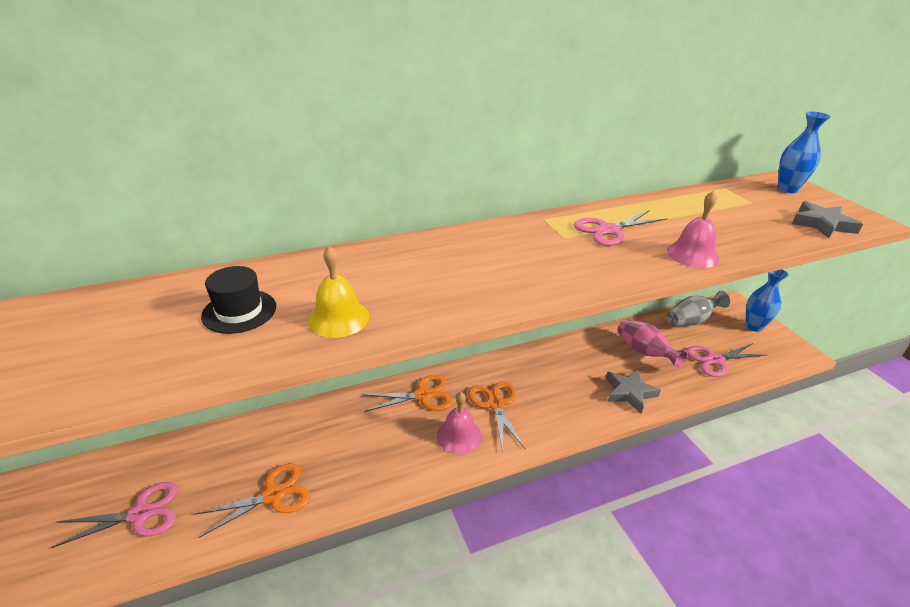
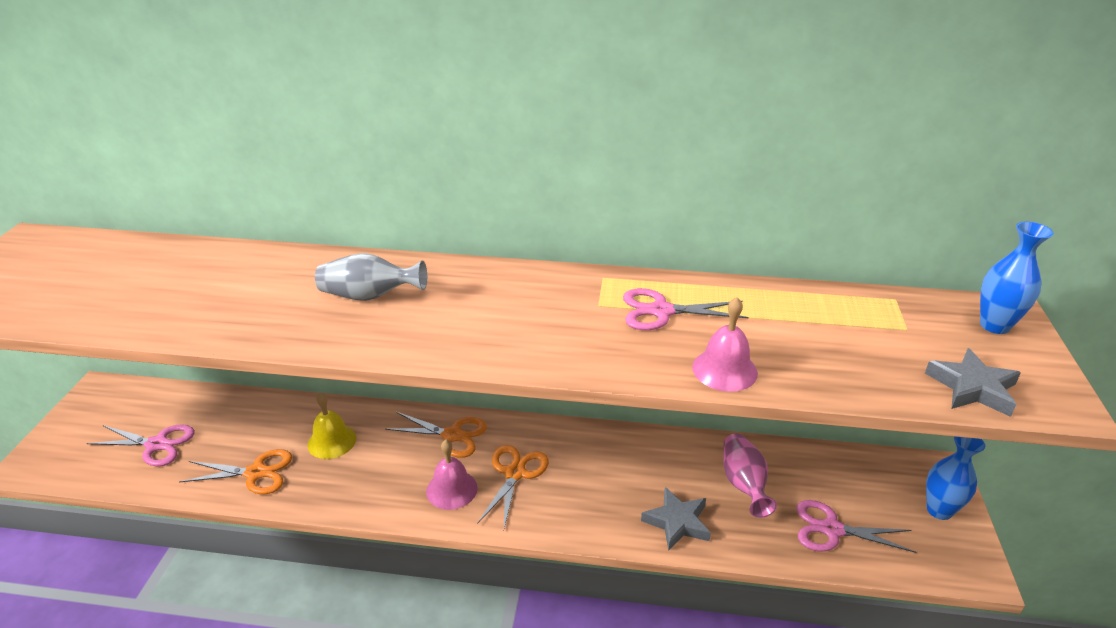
camera: 30 degrees right, 0 degrees up
black hat [201,266,276,334] -> none
yellow bell [308,246,369,338] -> yellow bell moved to [307,392,356,459]
grey vase [667,291,730,326] -> grey vase moved to [315,253,427,301]

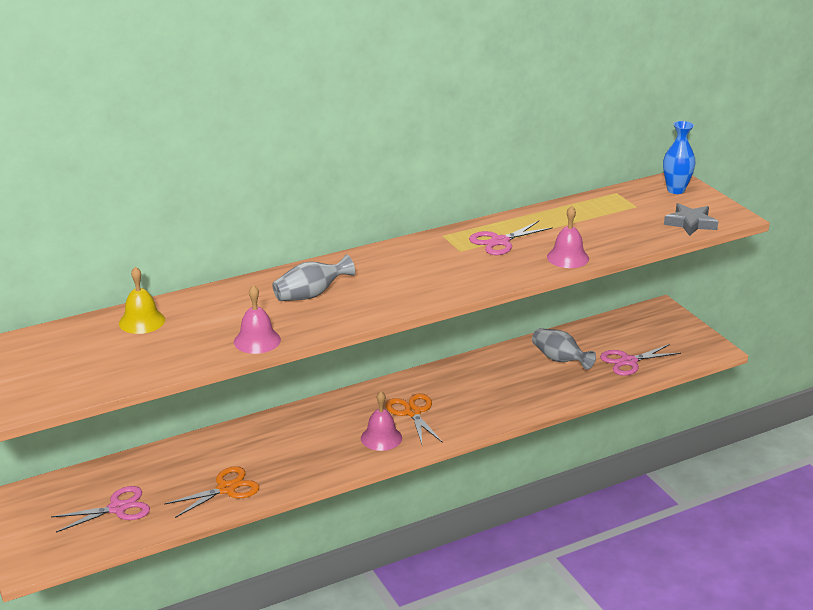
camera: 35 degrees left, 5 degrees down
yellow bell [307,392,356,459] -> yellow bell moved to [119,267,165,334]
orange scissors [385,412,487,458] -> none
grey star [641,487,711,551] -> none
pink vase [723,433,777,518] -> grey vase [532,328,596,370]
blue vase [926,436,985,520] -> none
none -> pink bell [234,285,281,354]

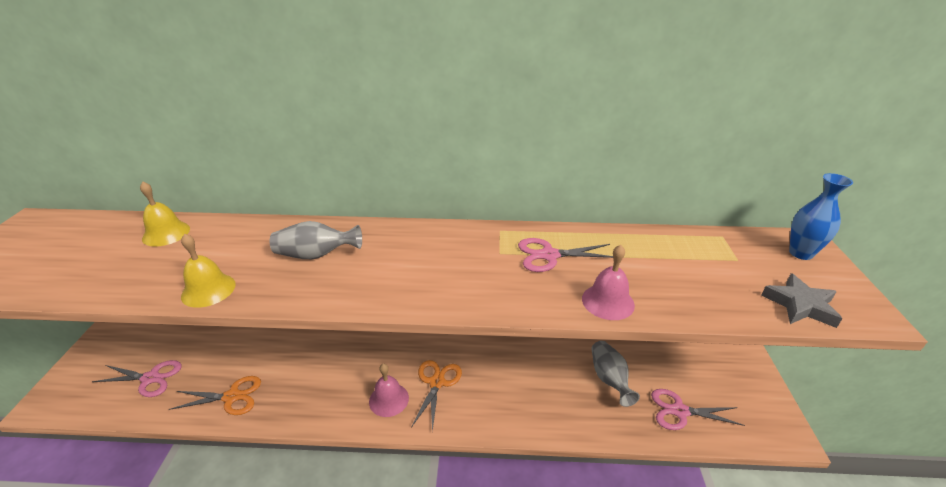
camera: 30 degrees right, 5 degrees up
pink bell [234,285,281,354] -> yellow bell [181,233,236,308]

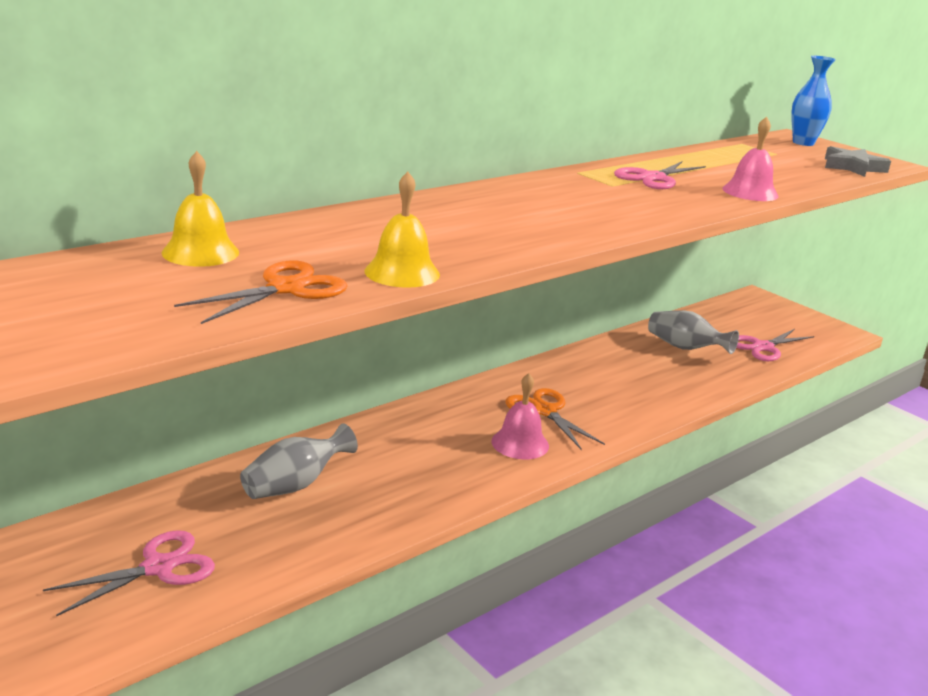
camera: 45 degrees left, 10 degrees down
orange scissors [169,376,261,415] -> orange scissors moved to [174,260,348,324]
grey vase [270,221,362,259] -> grey vase moved to [240,423,358,499]

